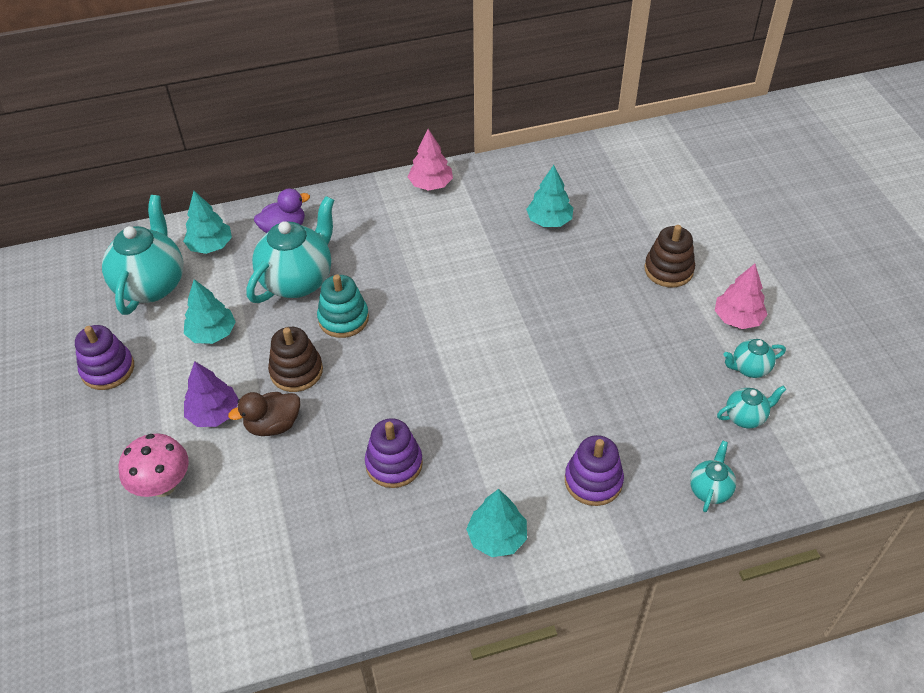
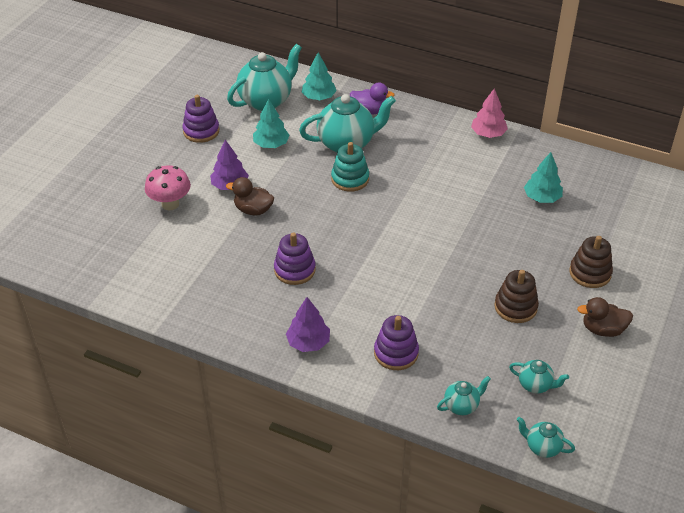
camera: 40 degrees right, 5 degrees down
brown stacking toy [268,327,323,392] -> brown stacking toy moved to [494,270,539,323]
turquoise tree [466,489,527,557] -> purple tree [286,297,330,352]
pink tree [715,264,768,329] -> brown duck [577,297,633,337]
turquoise teapot [723,339,786,378] -> turquoise teapot moved to [517,417,575,458]

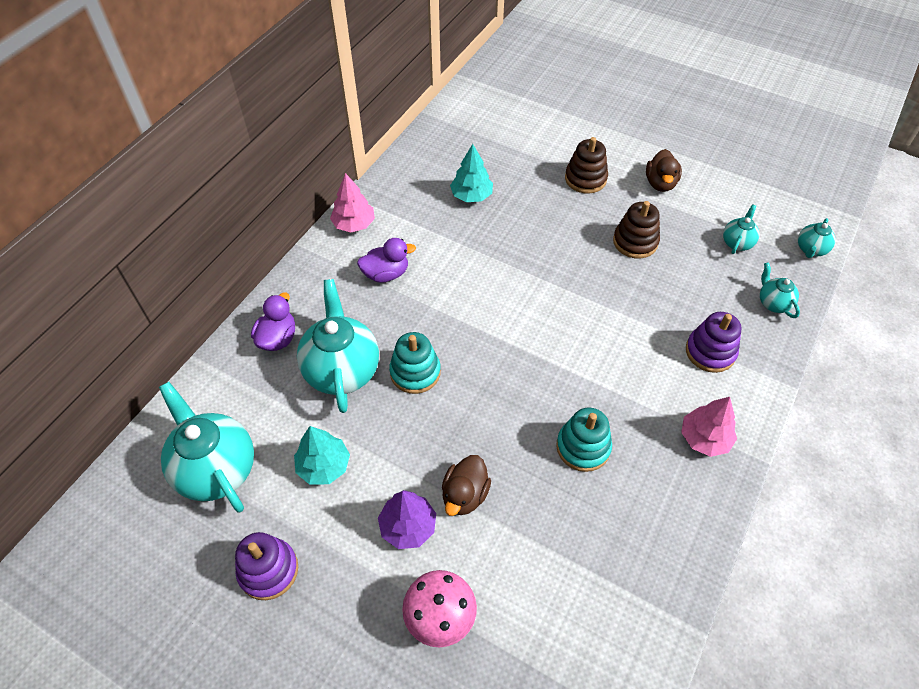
camera: 85 degrees left, 10 degrees up
purple stacking toy [274,233,316,285] -> turquoise stacking toy [556,408,612,472]
purple tree [286,297,330,352] -> pink tree [681,397,737,457]
turquoise tree [302,52,337,100] -> none
none -> purple duck [357,238,416,283]

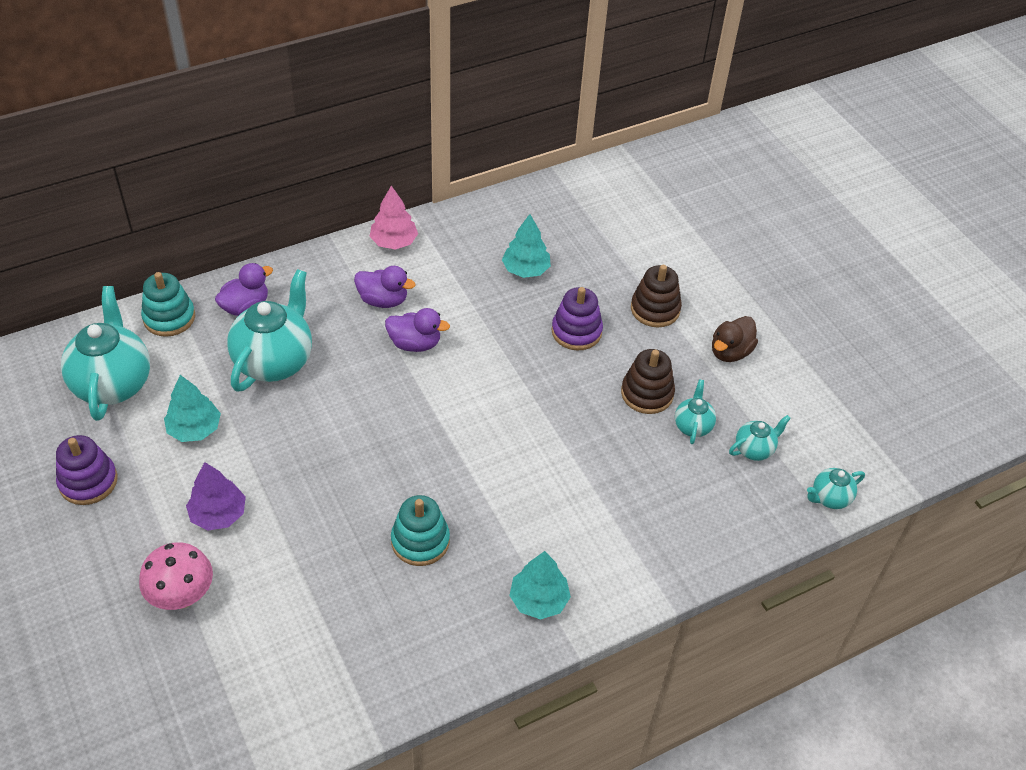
camera: 30 degrees right, 5 degrees down
turquoise stacking toy [389,332,441,394] -> turquoise stacking toy moved to [141,272,195,337]
brown duck [442,455,491,516] -> none
pink tree [681,397,737,457] -> turquoise tree [509,551,571,620]
purple stacking toy [686,312,742,373] -> purple stacking toy moved to [552,287,603,350]
turquoise teapot [760,262,800,318] -> turquoise teapot moved to [675,379,716,444]
none -> purple duck [385,308,450,352]

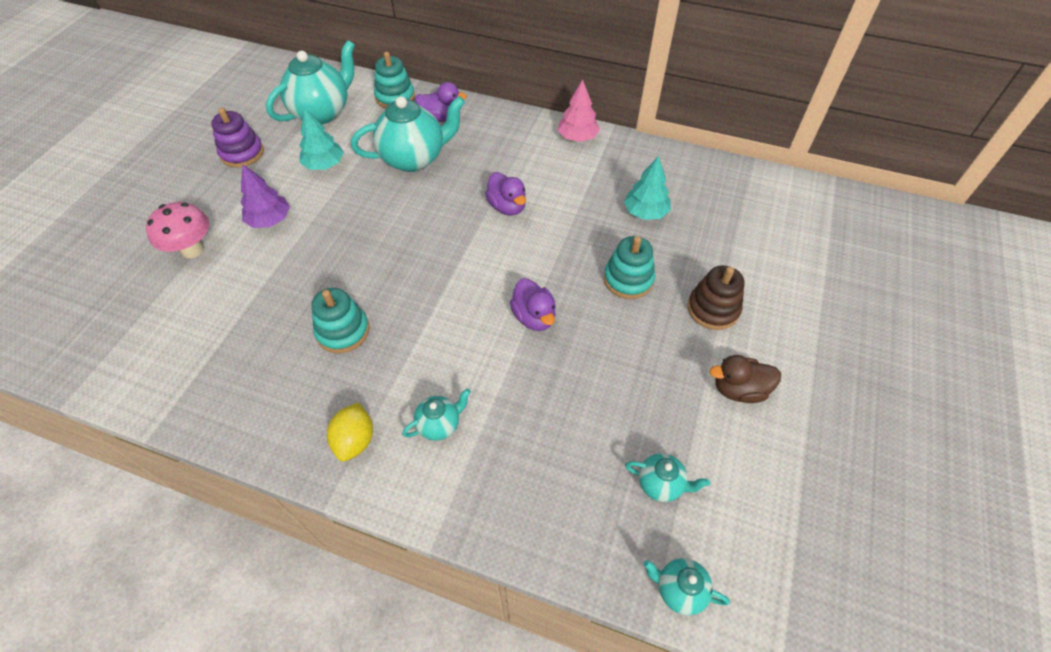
camera: 50 degrees right, 5 degrees up
purple duck [354,266,416,308] -> purple duck moved to [510,278,556,331]
turquoise tree [509,551,571,620] -> yellow lemon [327,402,373,461]
purple stacking toy [552,287,603,350] -> turquoise stacking toy [604,236,655,299]
brown stacking toy [621,349,675,414] -> none
turquoise teapot [675,379,716,444] -> turquoise teapot moved to [402,389,471,441]

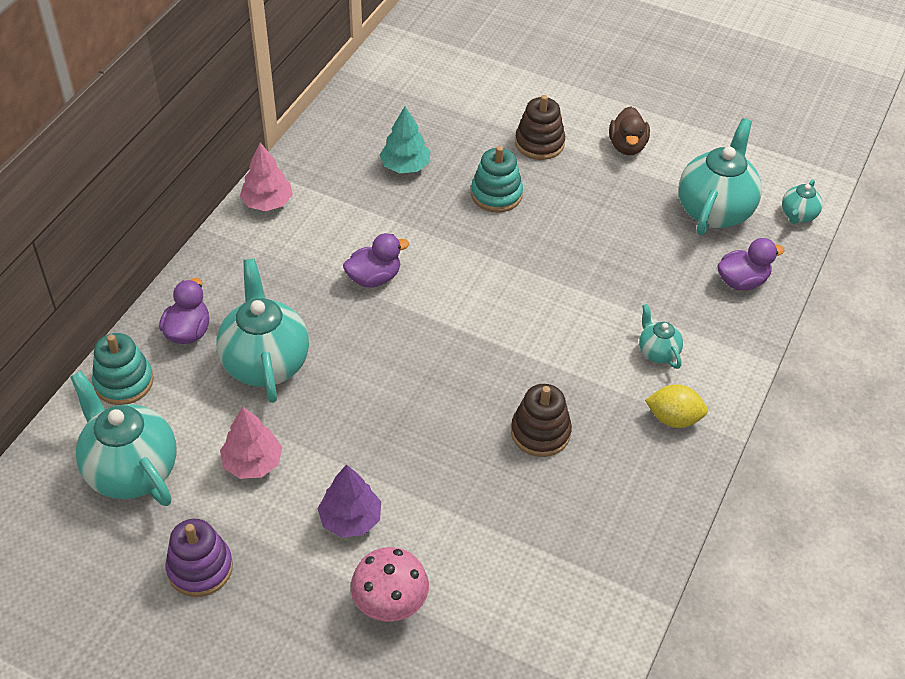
camera: 85 degrees left, 5 degrees down
turquoise tree [299,107,344,170] -> pink tree [220,407,282,479]
turquoise stacking toy [311,288,369,353] -> brown stacking toy [511,384,572,457]
purple duck [510,278,556,331] -> purple duck moved to [717,238,785,291]
turquoise teapot [625,453,710,502] -> turquoise teapot [679,118,762,235], size x2.05

